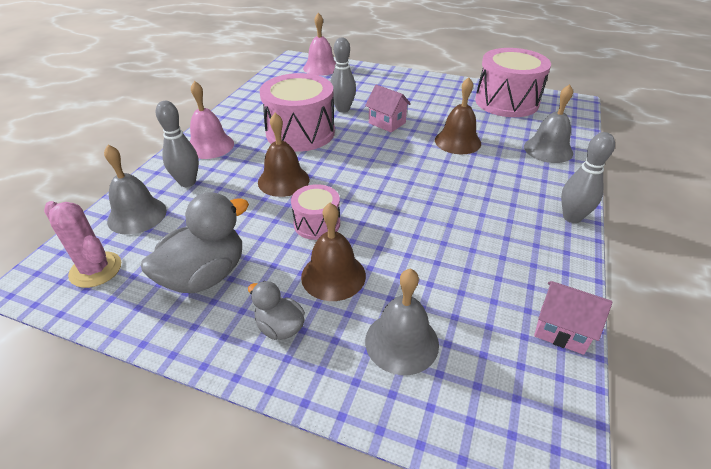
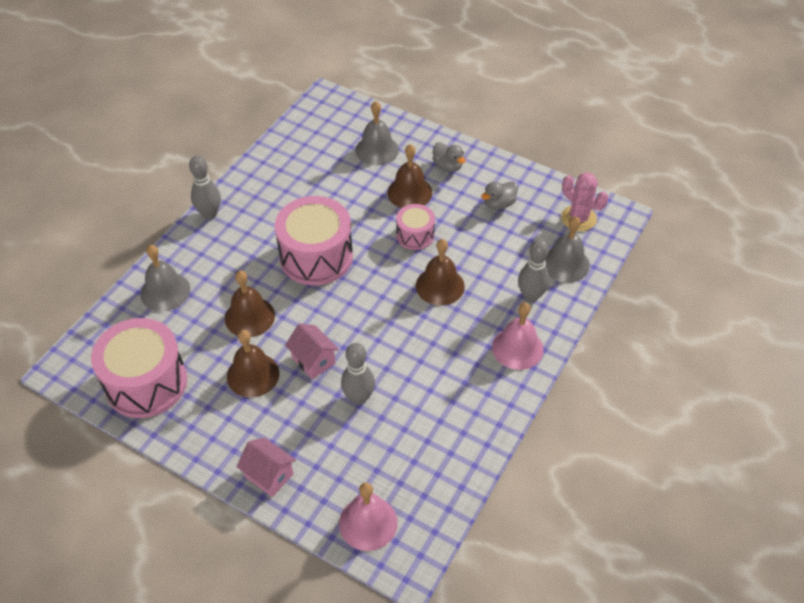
camera: 170 degrees left, 10 degrees up
grey duck [141,192,249,293] -> grey duck [481,181,518,210], size x0.54
pink drum [260,73,335,152] -> pink drum moved to [275,196,353,286]
pink house [534,281,613,355] -> pink house moved to [237,437,296,497]
none -> brown bell [227,330,279,397]

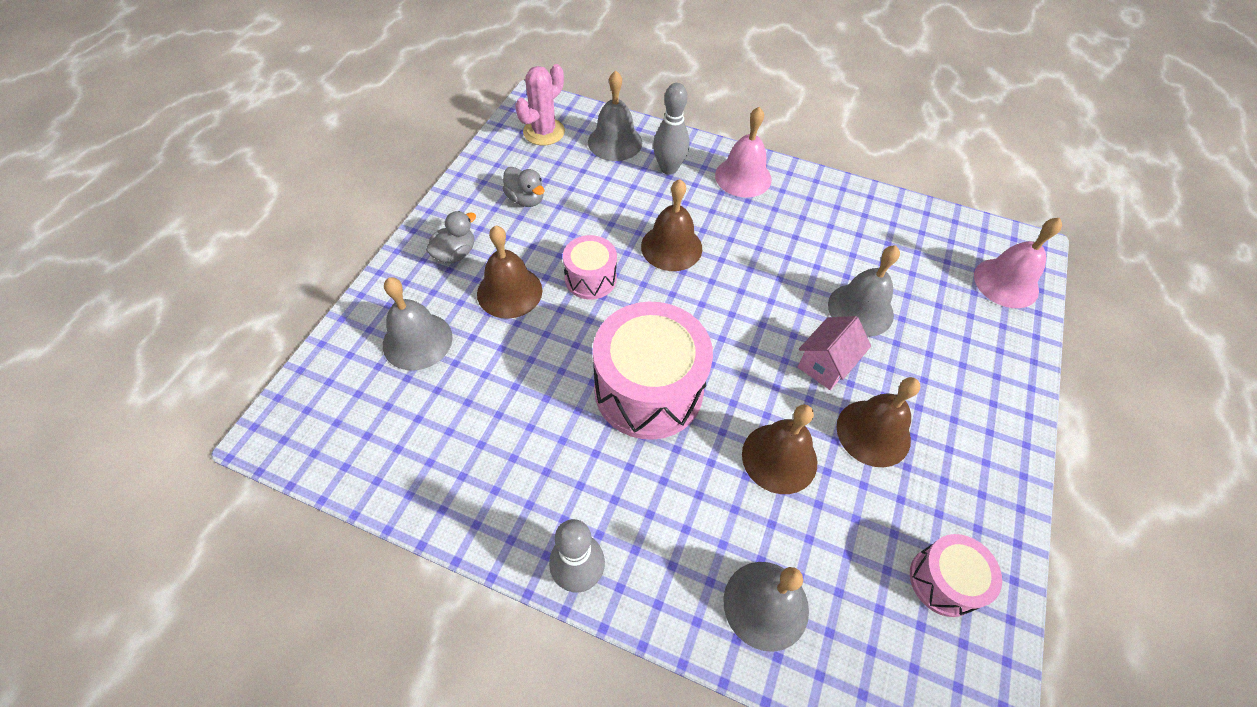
camera: 100 degrees left, 5 degrees up
pink drum [91,318,187,418] -> pink drum [910,534,1002,617], size x0.53
pink house [237,437,296,497] -> none
grey bowling pin [341,343,375,405] -> grey bell [828,245,900,337]

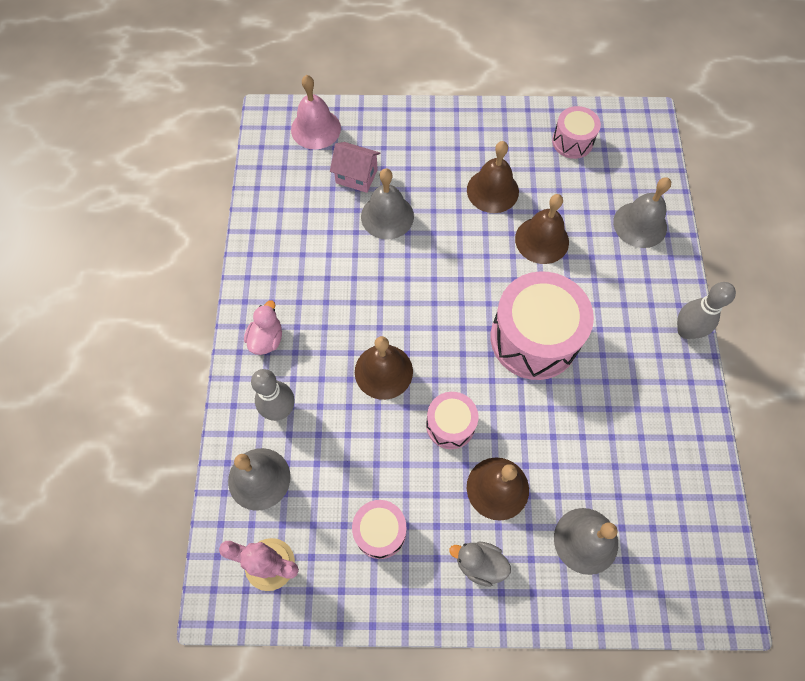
camera: 110 degrees left, 10 degrees up
grey duck [503,167,545,207] -> pink drum [352,500,407,559]
pink bell [715,107,772,198] -> pink duck [244,300,282,355]
pink house [798,316,871,390] -> pink house moved to [330,142,380,193]

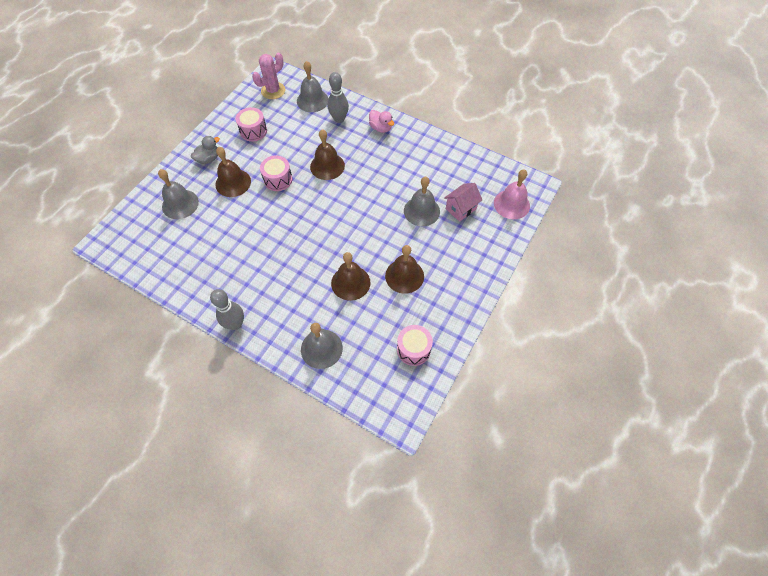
camera: 120 degrees right, 5 degrees down
pink drum [491,271,594,380] -> none

